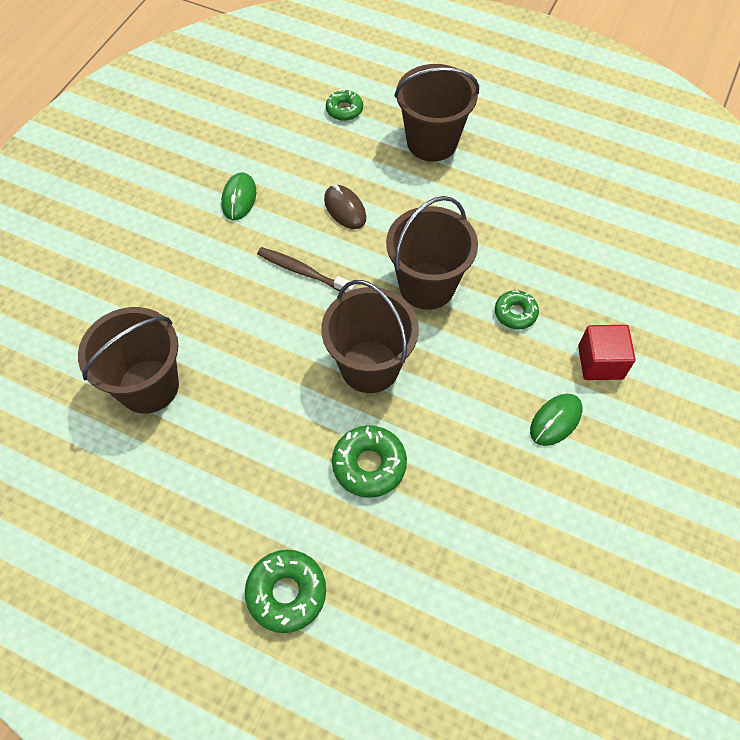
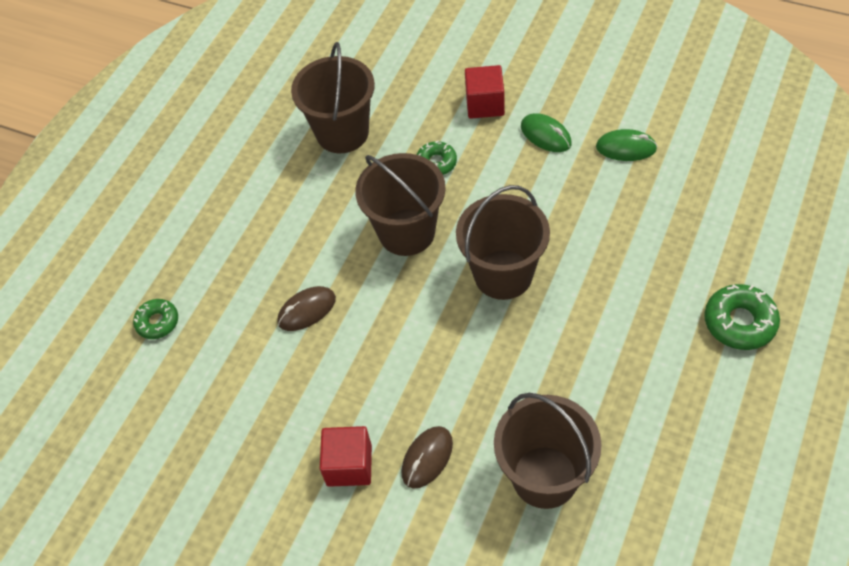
camera: 85 degrees left, 5 degrees down
green mouse [221,172,256,220] -> green mouse moved to [596,129,657,161]
brown toothbrush [257,247,355,294] -> none
green donut [332,425,407,498] -> none
brown bucket [394,64,479,162] -> brown bucket moved to [291,42,375,153]
none -> red cube [320,426,372,487]
none -> brown mouse [401,426,453,489]

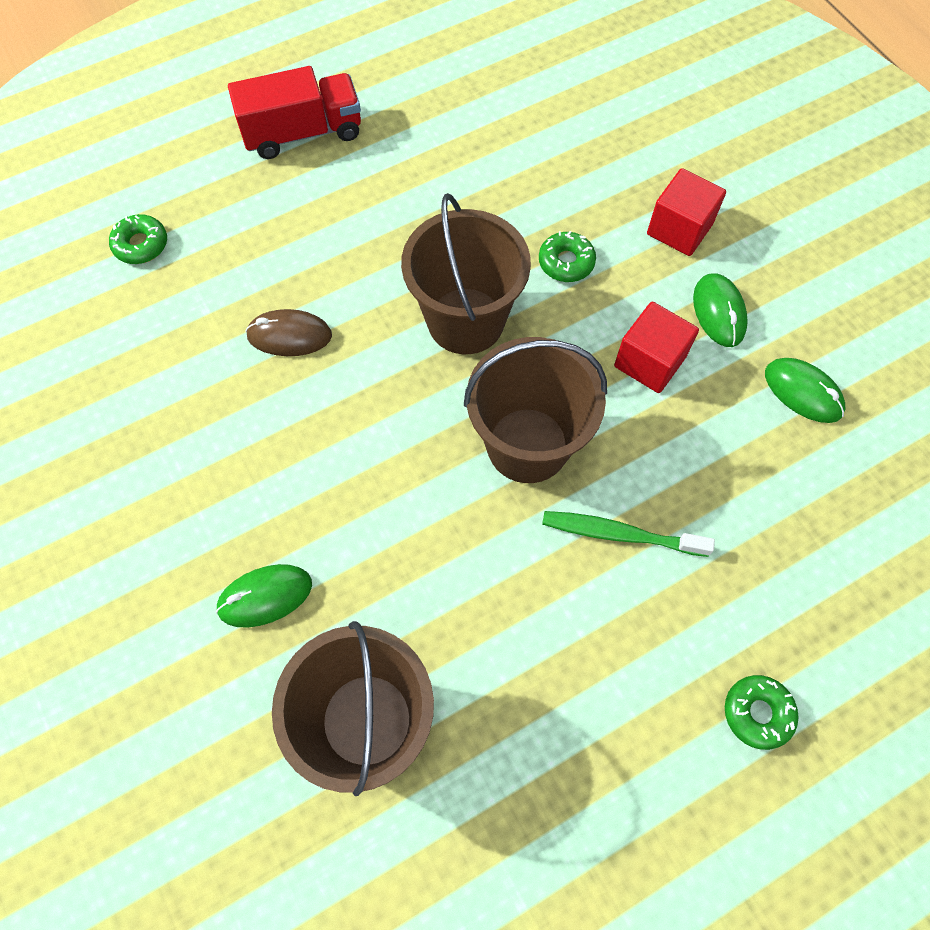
camera: 30 degrees right, 10 degrees up
brown bucket [291,42,375,153] -> none
red cube [320,426,372,487] -> red cube moved to [614,302,699,393]
brown mouse [401,426,453,489] -> green mouse [216,564,312,628]
green donut [704,284,780,350] -> green donut [725,675,798,750], size x0.65
none -> red truck [228,66,361,159]
none -> green toothbrush [542,511,715,557]

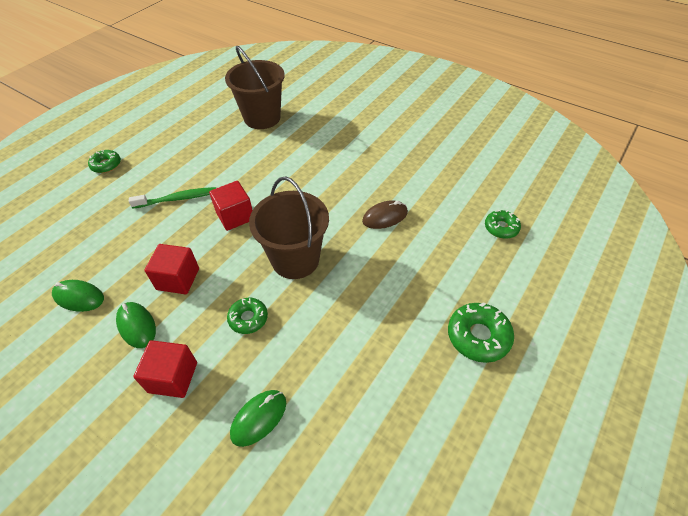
camera: 155 degrees right, 15 degrees down
green mouse [216,564,312,628] -> green mouse moved to [230,390,286,447]
red truck [228,66,361,159] -> green donut [448,302,514,363]
brown bucket [464,337,607,483] -> red cube [209,181,253,231]

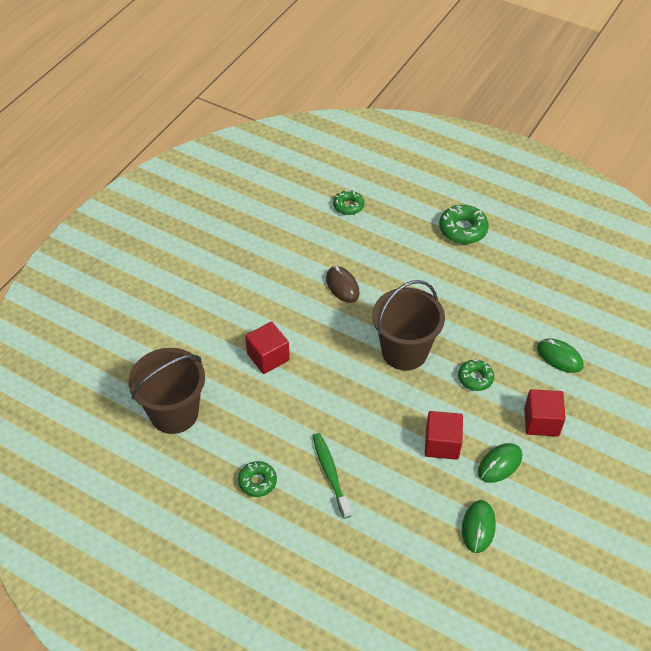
camera: 95 degrees left, 0 degrees up
green donut [88,150,121,173] -> green donut moved to [238,461,277,497]
red cube [209,181,253,231] -> red cube moved to [245,322,290,374]

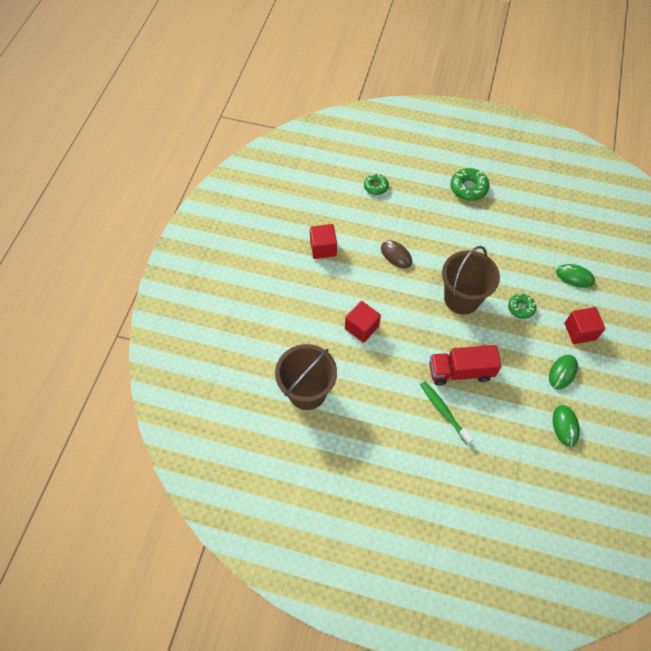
camera: 15 degrees left, 10 degrees up
green donut [238,461,277,497] -> none
red cube [425,411,463,460] -> red cube moved to [310,224,337,259]
none -> red truck [429,345,502,386]

